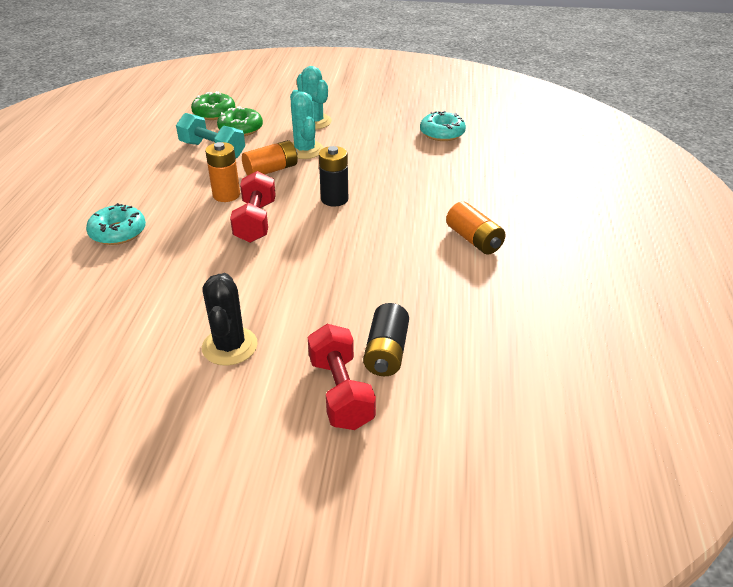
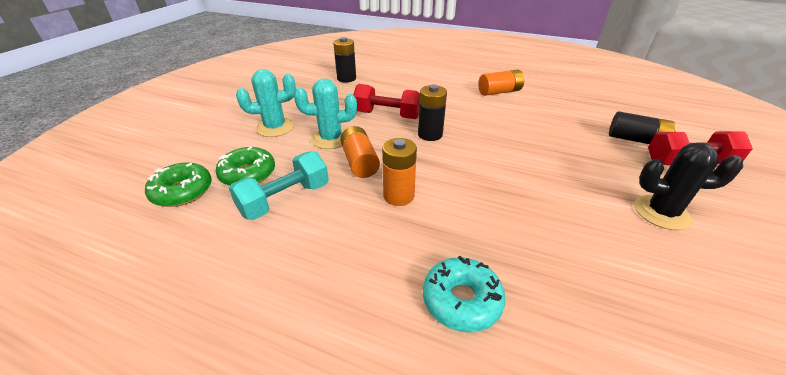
camera: 75 degrees left, 0 degrees up
red dumbbell [230,171,276,243] -> red dumbbell moved to [353,84,420,119]
turquoise donut [420,111,466,141] -> black battery [333,37,356,83]

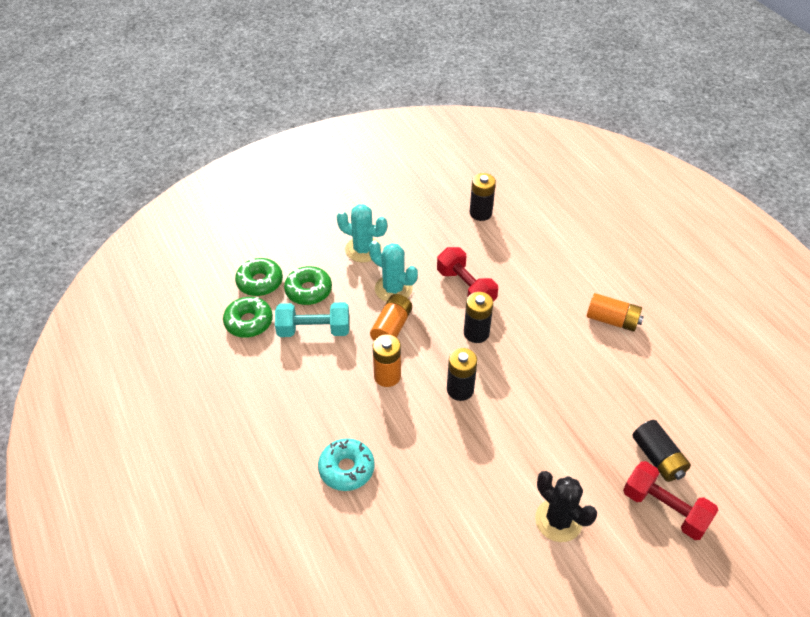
camera: 40 degrees right, 10 degrees up
none -> green donut [223,297,273,338]
none -> black battery [447,348,477,401]

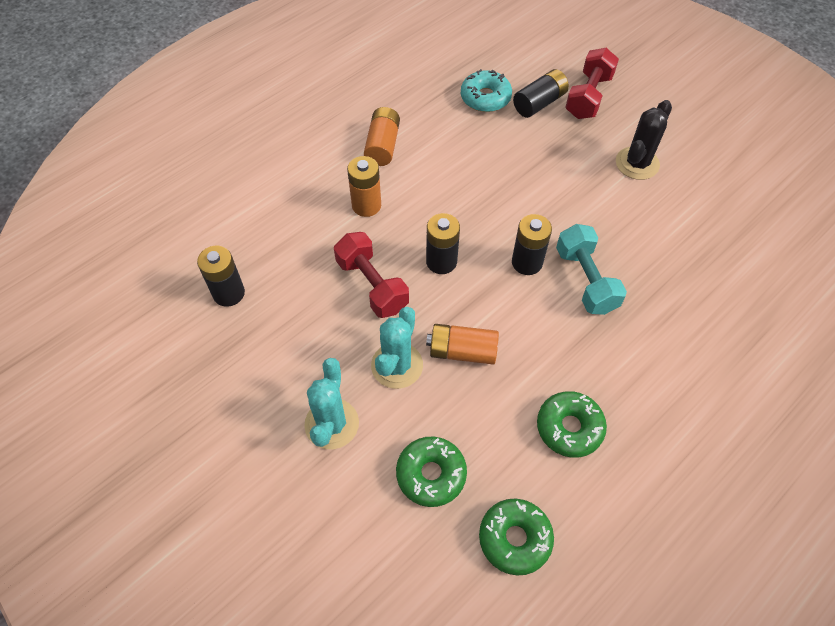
camera: 105 degrees left, 10 degrees up
green donut [235,258,283,296] -> green donut moved to [537,391,607,458]
turquoise dumbbell [275,302,349,337] -> turquoise dumbbell moved to [556,224,627,315]
turquoise donut [318,438,375,491] -> turquoise donut moved to [461,69,512,112]
orange battery [373,334,401,387] -> orange battery moved to [347,156,381,217]
red dumbbell [437,247,498,302] -> red dumbbell turned 75 degrees counterclockwise [334,232,409,318]

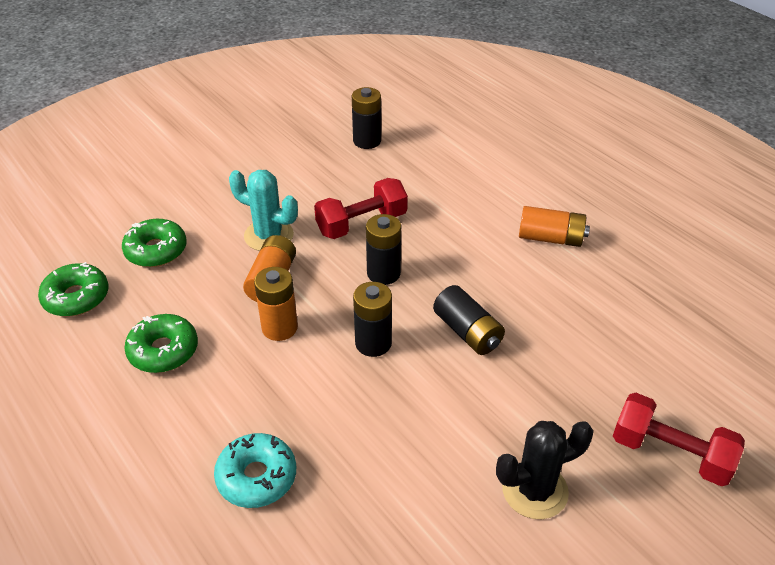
camera: 95 degrees right, 15 degrees down
turquoise cactus [304,358,359,449] -> none
orange battery [347,156,381,217] -> orange battery moved to [254,267,298,341]
turquoise donut [461,69,512,112] -> turquoise donut moved to [214,433,296,508]
black battery [513,69,569,118] -> black battery moved to [433,285,505,355]
turquoise dumbbell [556,224,627,315] -> none
black cactus [616,100,672,180] -> black cactus turned 60 degrees counterclockwise [496,421,593,519]

